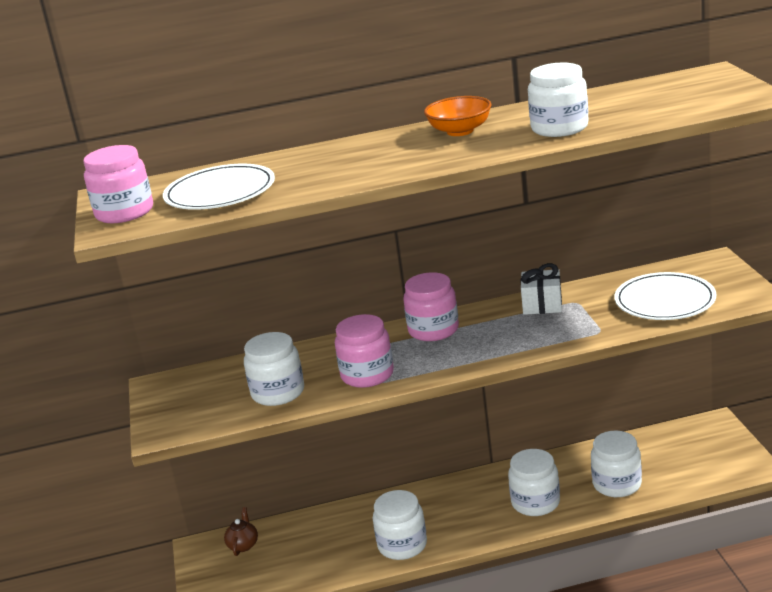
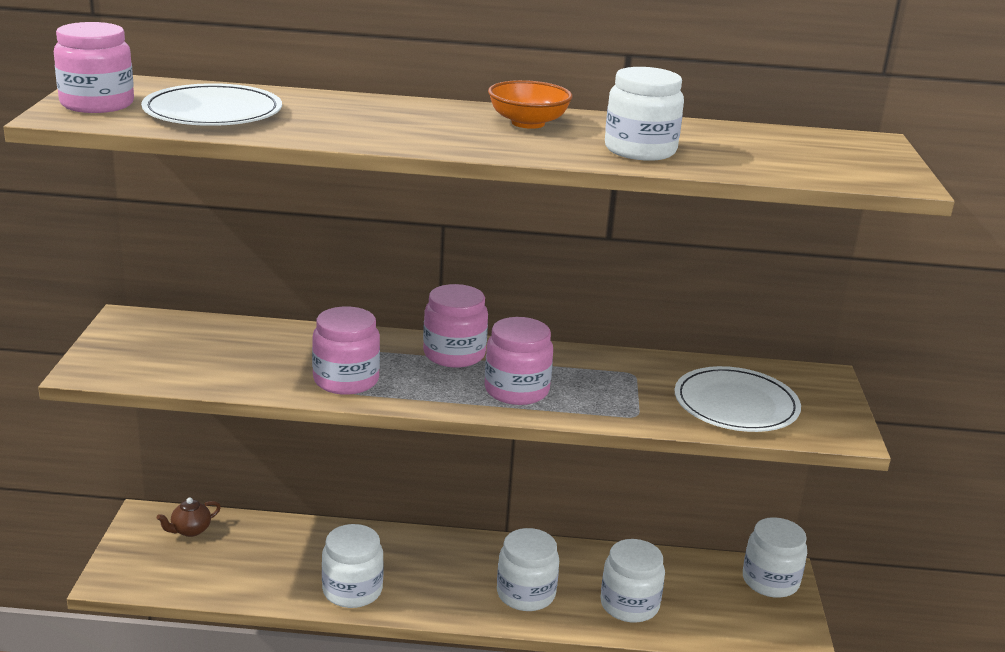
camera: 10 degrees right, 0 degrees up
brown teapot [224,507,258,556] -> brown teapot turned 150 degrees counterclockwise [157,498,221,537]
white jar [244,332,304,406] -> white jar moved to [743,517,807,598]
white gift [520,263,562,315] -> none
none -> pink jar [485,317,553,405]

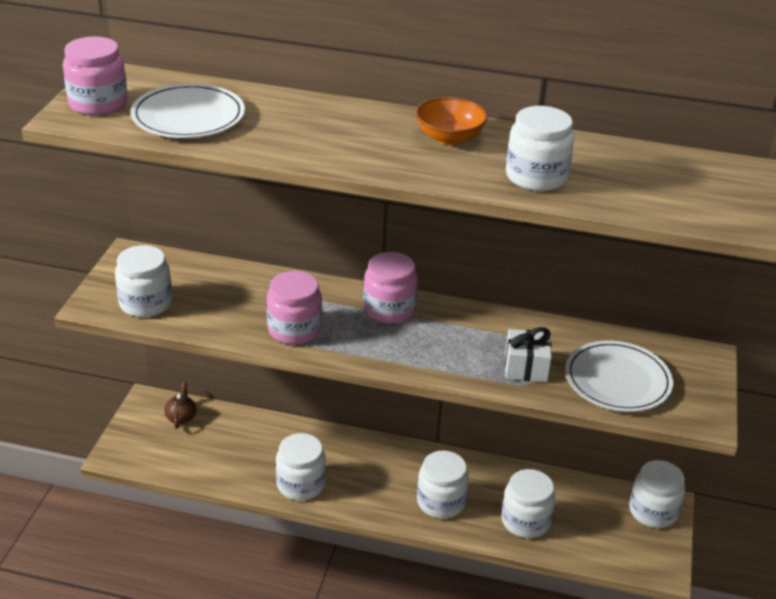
camera: 10 degrees right, 10 degrees up
brown teapot [157,498,221,537] -> brown teapot turned 120 degrees clockwise [164,382,197,428]
pink jar [485,317,553,405] -> none
none -> white jar [115,245,172,317]
none -> white gift [505,327,552,382]

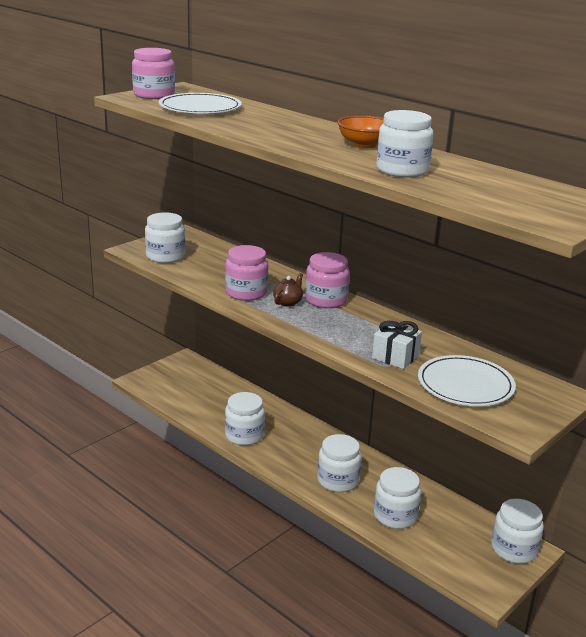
camera: 30 degrees right, 10 degrees down
brown teapot [164,382,197,428] -> brown teapot moved to [273,273,303,307]

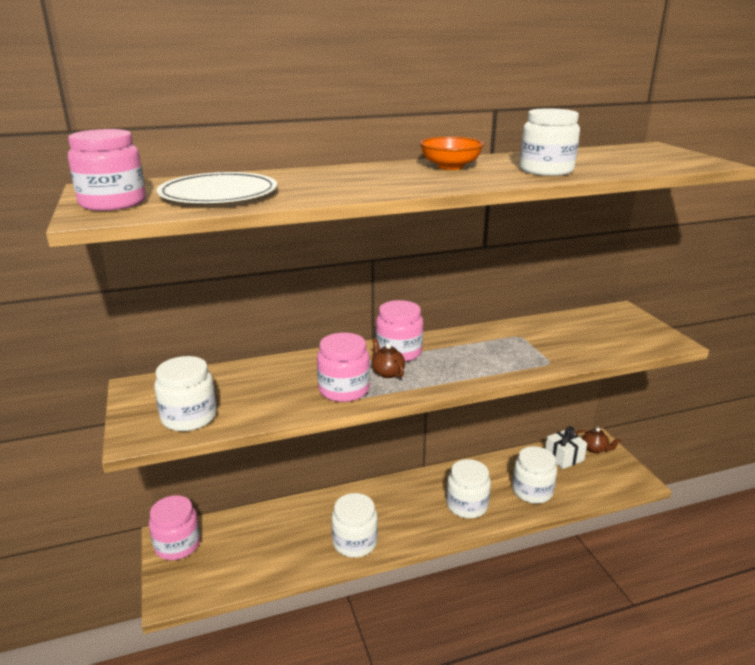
camera: 60 degrees left, 0 degrees up
white gift [372,321,422,369] -> white gift moved to [545,426,587,469]
white plate [418,355,516,406] -> none
white jar [491,499,544,564] -> brown teapot [575,428,621,453]
none -> pink jar [149,495,200,560]

